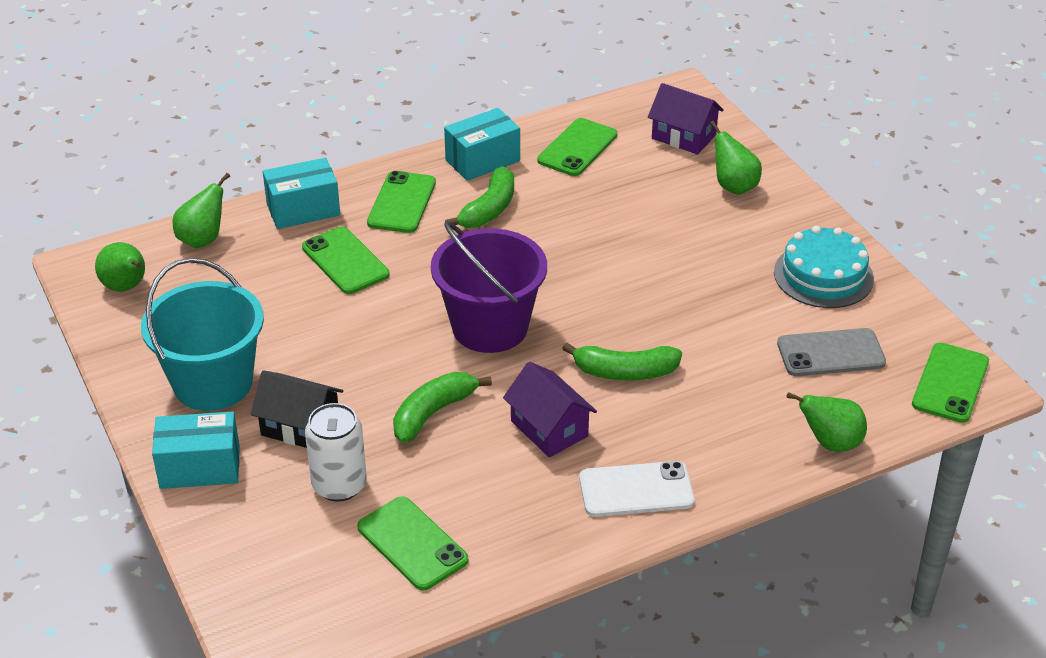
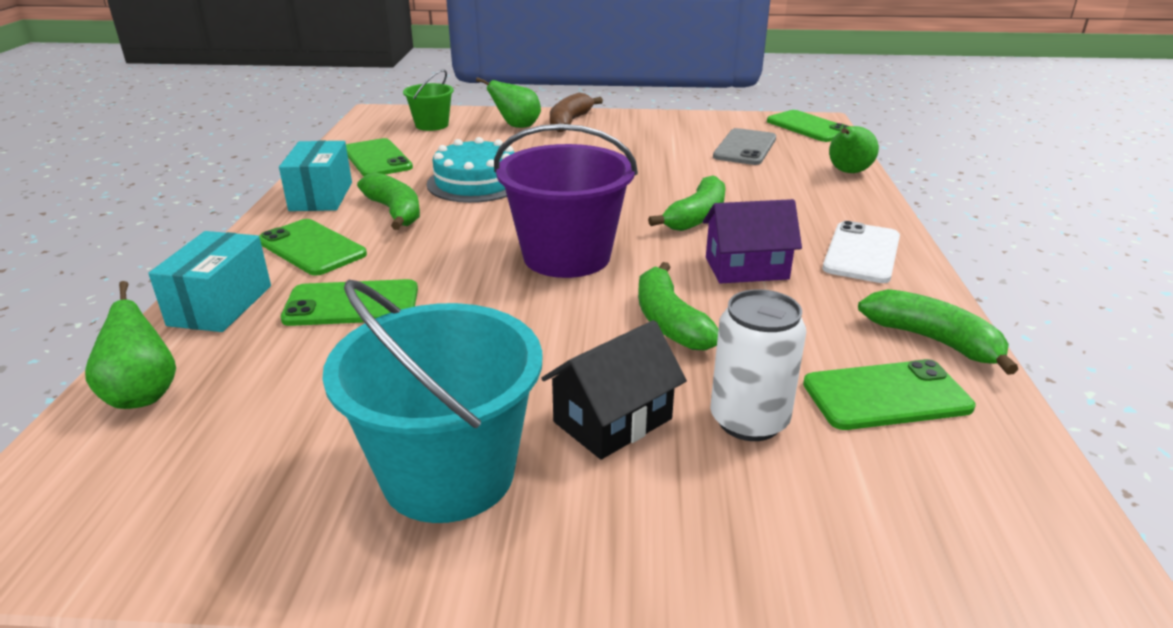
camera: 60 degrees left, 10 degrees down
green pear [95,242,145,291] -> none
turquoise box [152,411,240,489] -> none
purple house [648,83,724,155] -> green bucket [403,69,454,131]
turquoise cake [774,226,874,308] -> turquoise cake moved to [427,137,515,203]
none -> brown banana [550,93,603,132]
none -> green banana [858,289,1018,375]

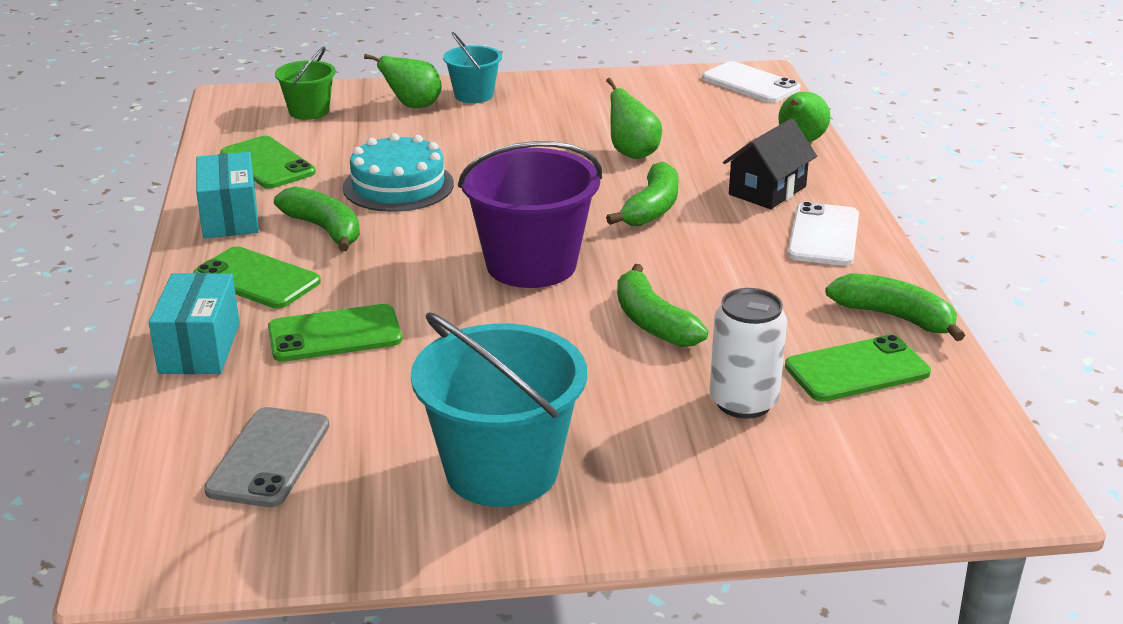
camera: 10 degrees left, 0 degrees up
green pear [85,281,176,409] -> green pear moved to [606,78,662,159]
black house [541,320,687,459] -> black house moved to [723,118,817,209]
brown banana [550,93,603,132] -> turquoise bucket [443,32,502,103]
purple house [703,199,802,283] -> none
grey phone [713,128,776,165] -> grey phone moved to [204,407,330,507]
green phone [767,110,850,142] -> white phone [702,61,801,103]

